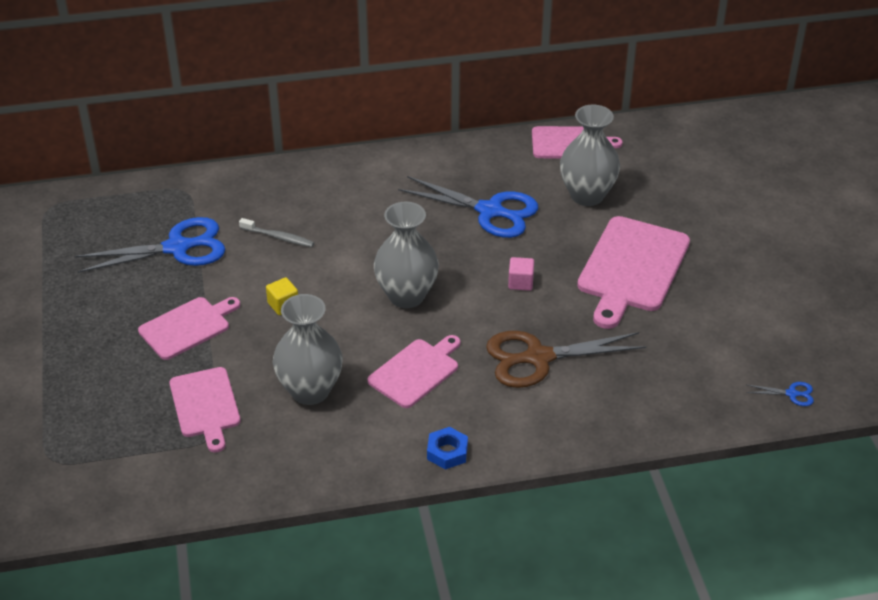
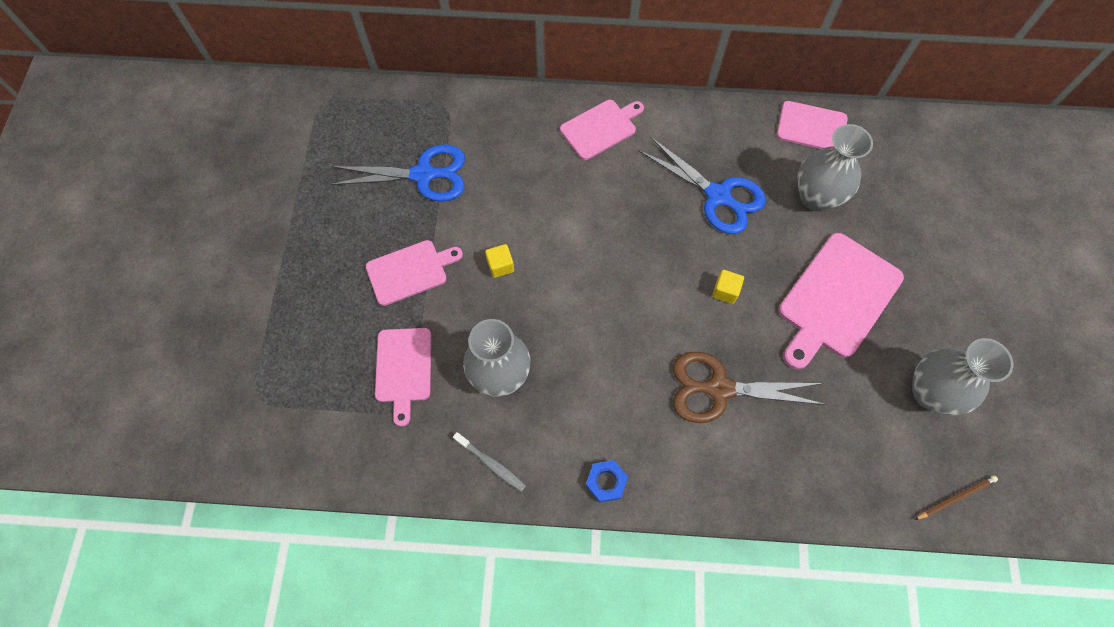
camera: 15 degrees right, 25 degrees up
grey toothbrush [239,218,314,247] -> grey toothbrush moved to [453,432,526,492]
pink cutting board [368,335,460,408] -> pink cutting board moved to [560,100,644,160]
grey vase [374,202,439,308] -> grey vase moved to [912,338,1013,415]
pink cube [508,257,534,291] -> yellow cube [712,270,744,304]
blue scissors [746,382,814,406] -> brown pencil [915,475,998,520]

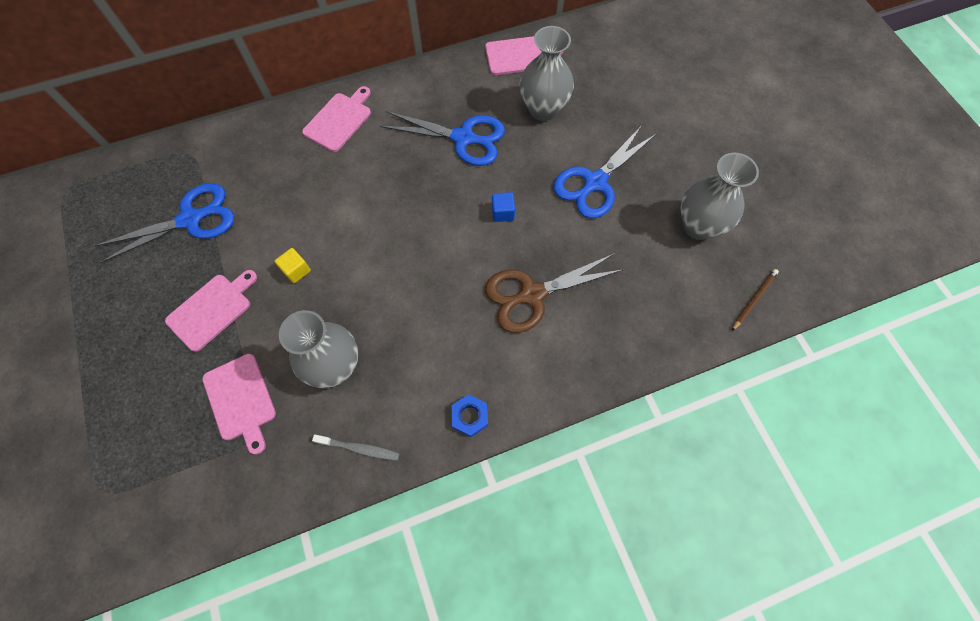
camera: 25 degrees left, 0 degrees up
yellow cube [712,270,744,304] -> blue cube [492,192,515,222]
pink cutting board [779,233,904,370] -> blue scissors [553,125,657,218]

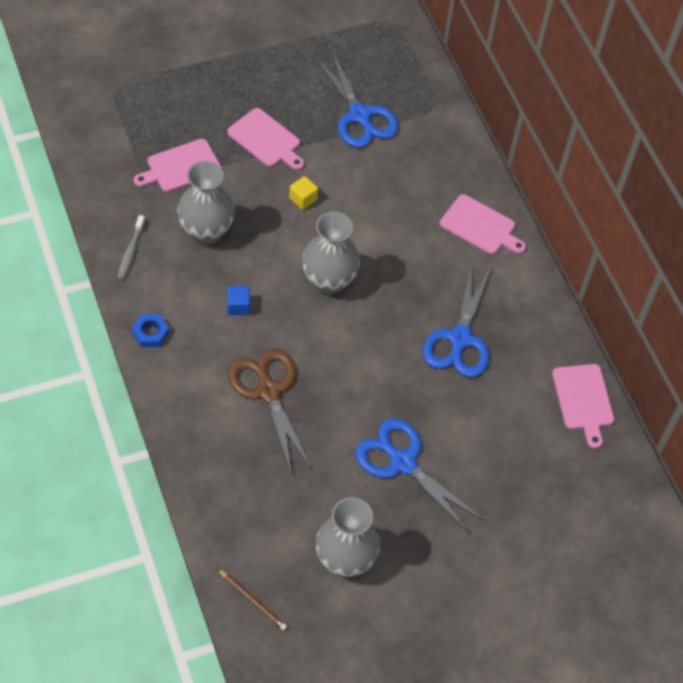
camera: 85 degrees right, 10 degrees down
blue cube [492,192,515,222] -> blue cube moved to [227,286,250,315]
grey vase [520,26,574,121] -> grey vase moved to [302,212,360,295]

